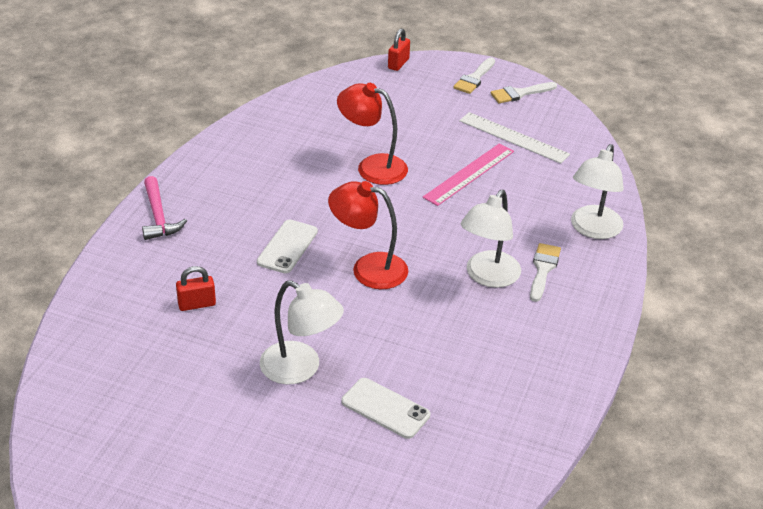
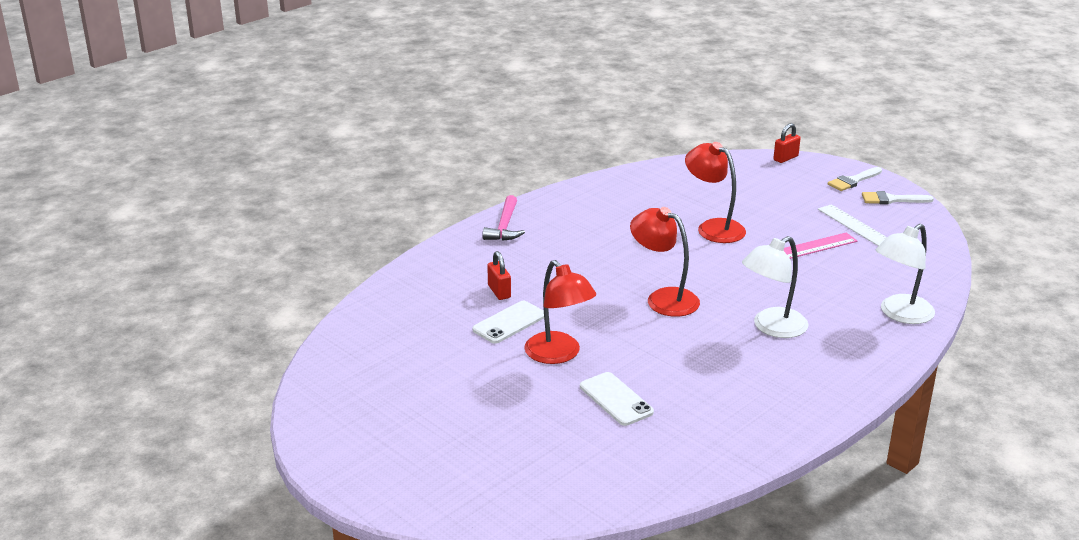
camera: 25 degrees right, 10 degrees down
red padlock [176,266,216,311] -> red padlock turned 60 degrees clockwise [487,251,511,300]
white phone [257,219,318,273] -> white phone moved to [472,301,544,344]
white lamp [260,280,344,384] -> red lamp [524,260,596,364]
white brush [530,243,561,302] -> none

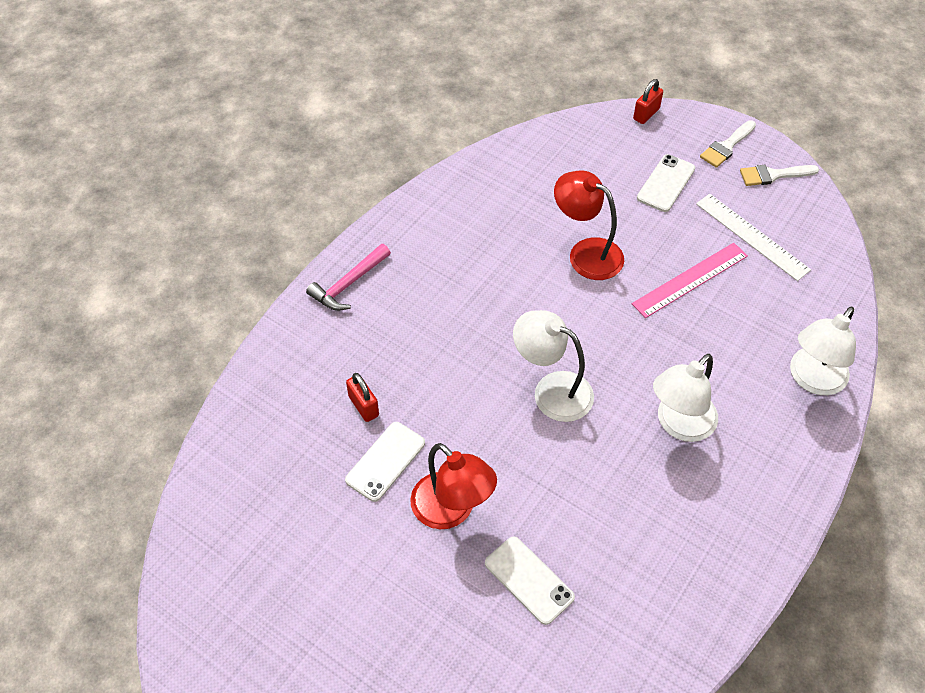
camera: 10 degrees left, 25 degrees up
pink hammer [482,195,525,241] -> pink hammer turned 45 degrees clockwise [306,244,391,311]
red lamp [630,207,700,317] -> white lamp [513,310,594,422]
none -> white phone [637,154,695,212]

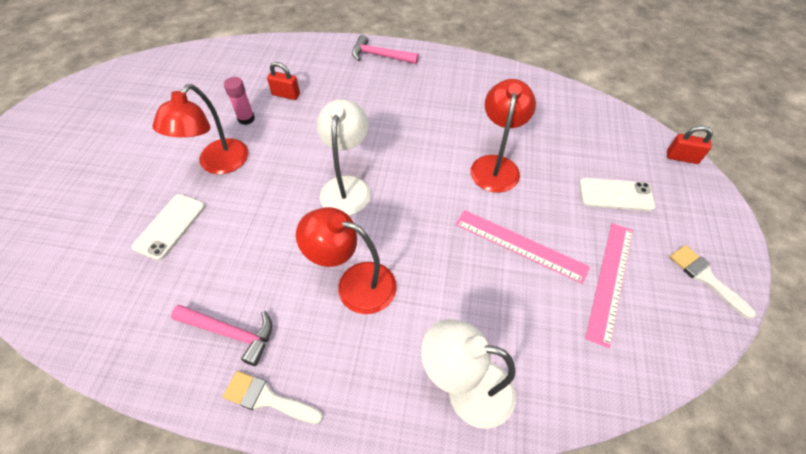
camera: 65 degrees right, 0 degrees up
white phone [345,422,425,502] -> pink glue stick [224,77,255,125]
red padlock [346,373,379,422] -> red padlock turned 75 degrees clockwise [267,62,300,100]
white lamp [653,354,718,442] -> red lamp [296,207,397,314]
white ruler [696,194,811,281] -> pink ruler [585,223,633,348]
white brush [700,120,756,168] -> white brush moved to [222,371,323,424]
none -> pink hammer [171,305,272,366]

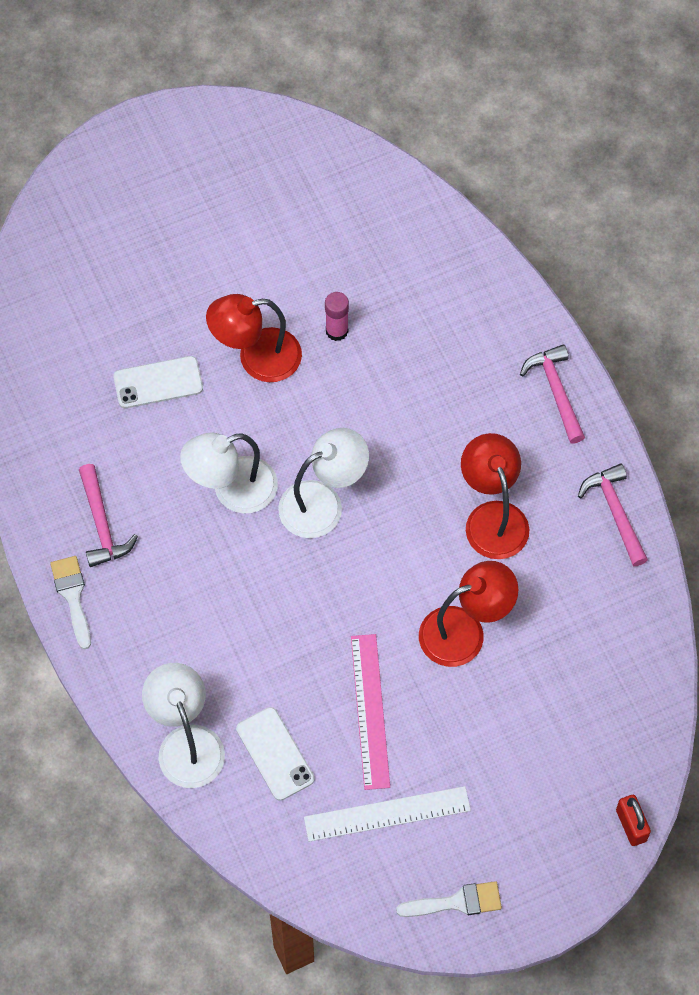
camera: 55 degrees right, 10 degrees up
red padlock [267,62,300,100] -> none
red lamp [296,207,397,314] -> red lamp moved to [461,433,529,559]
white phone [579,178,656,211] -> white phone moved to [236,707,315,801]
pink ruler [585,223,633,348] -> white ruler [304,786,471,842]
white brush [670,245,756,319] -> white brush turned 60 degrees clockwise [396,881,502,917]
none -> white lamp [180,433,278,513]
none -> pink hammer [578,464,648,566]

